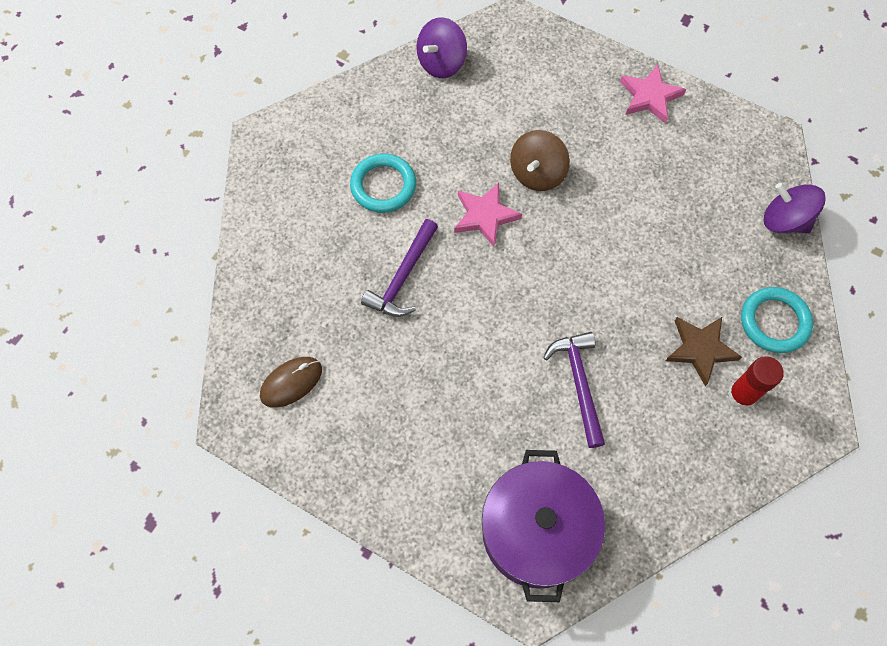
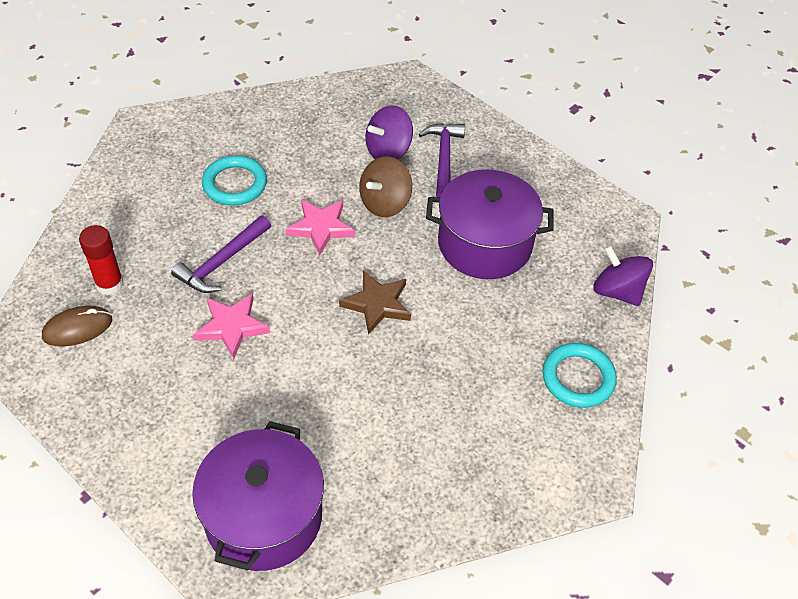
camera: 10 degrees right, 15 degrees down
purple spinning top [417,17,467,78] -> purple spinning top moved to [366,105,413,159]
purple hammer [543,332,605,448] -> purple hammer moved to [419,123,465,197]
pink star [620,64,686,124] -> pink star moved to [193,293,270,359]
brown star [666,317,742,386] -> brown star moved to [339,271,411,335]
red glue stick [728,356,784,409] -> red glue stick moved to [79,225,124,295]
none -> purple pot [426,169,554,279]

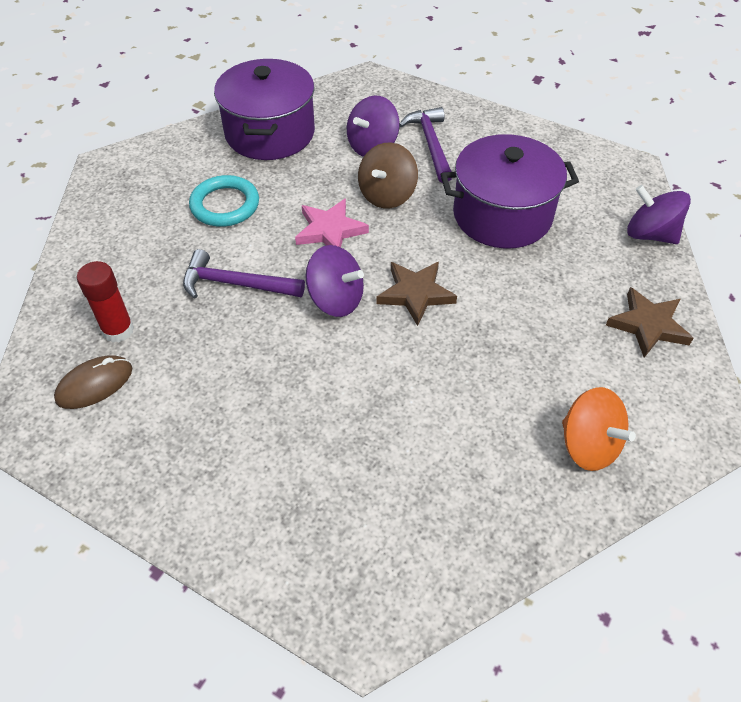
camera: 10 degrees left, 0 degrees up
purple hammer [171,216,271,293] -> purple hammer turned 75 degrees clockwise [183,249,305,299]
purple pot [192,421,324,571] -> purple pot moved to [214,59,315,160]
pink star [193,293,270,359] -> none
turquoise ring [542,343,617,408] -> brown star [606,287,693,358]
none -> purple spinning top [306,245,364,317]
none -> orange spinning top [562,387,636,471]

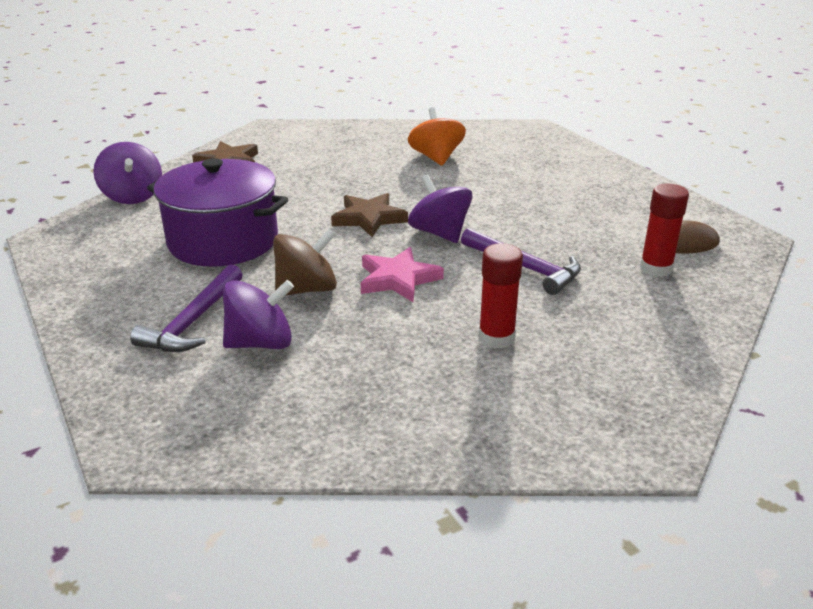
camera: 150 degrees left, 20 degrees down
turquoise ring [189,175,259,227] -> red glue stick [479,243,523,349]
purple pot [214,59,315,160] -> none
orange spinning top [562,387,636,471] -> orange spinning top moved to [408,107,466,166]

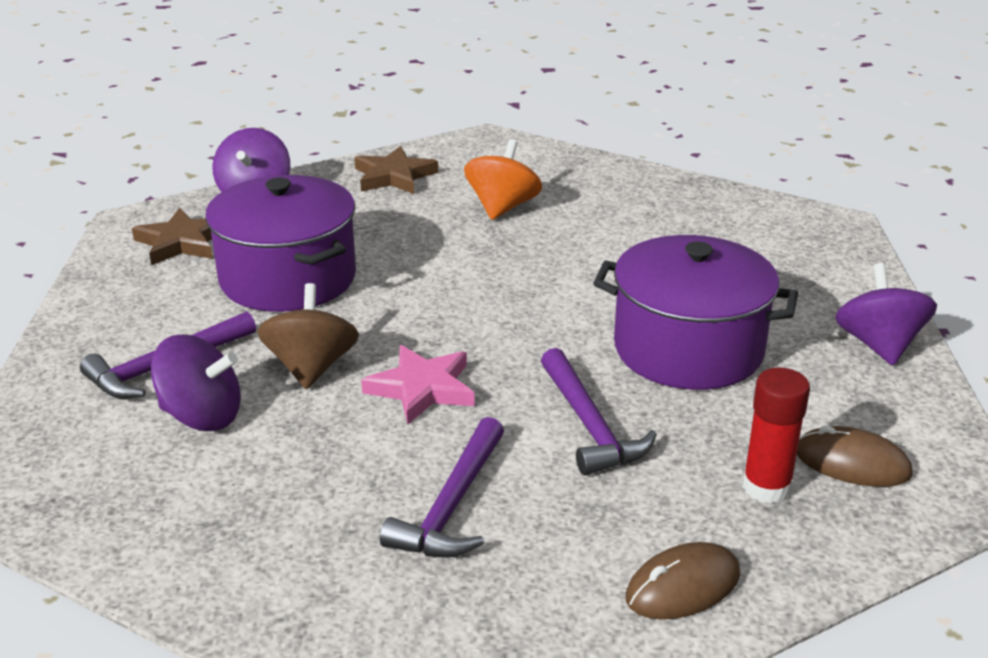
camera: 30 degrees right, 0 degrees up
brown spinning top [273,229,337,296] -> brown spinning top turned 90 degrees counterclockwise [257,283,359,389]
brown star [331,193,408,237] -> brown star moved to [132,208,213,265]
orange spinning top [408,107,466,166] -> orange spinning top moved to [464,139,542,220]
purple spinning top [408,175,473,243] -> purple spinning top moved to [835,263,937,365]
red glue stick [479,243,523,349] -> purple hammer [380,417,504,558]
none -> purple pot [593,235,798,390]
none -> brown mouse [626,542,740,620]

